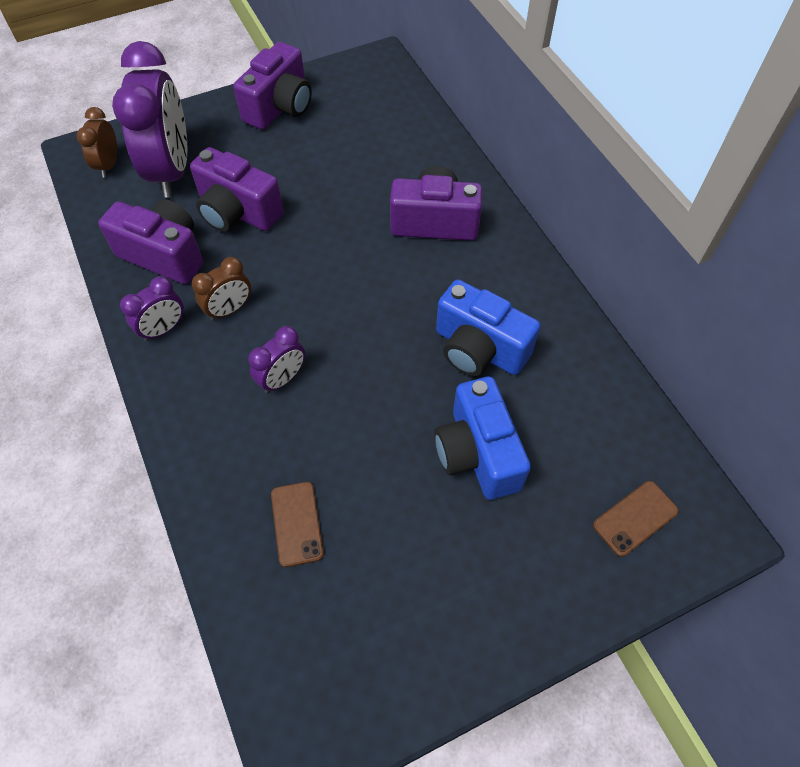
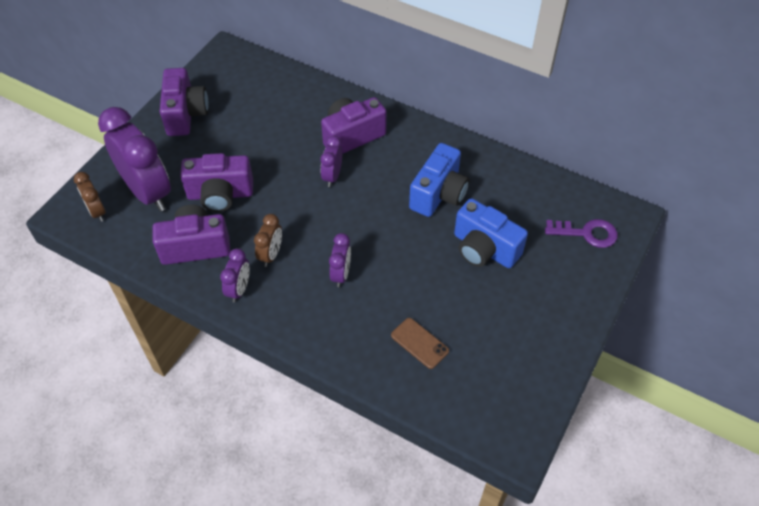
camera: 35 degrees left, 5 degrees down
blue camera [436,279,541,376] -> blue camera turned 60 degrees counterclockwise [409,143,470,217]
brown phone [593,481,679,557] -> purple key [545,219,618,248]
none -> purple clock [320,136,342,187]

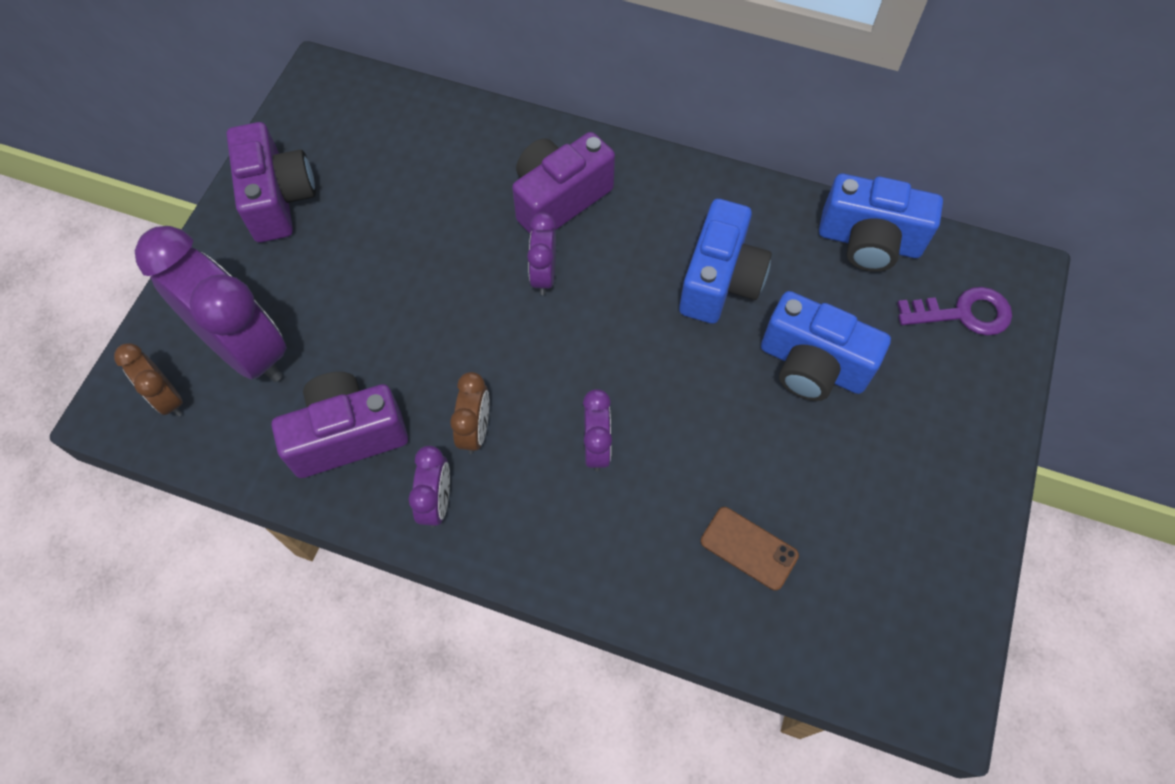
camera: 10 degrees left, 10 degrees up
purple camera [180,153,253,212] -> none
none -> blue camera [819,174,943,272]

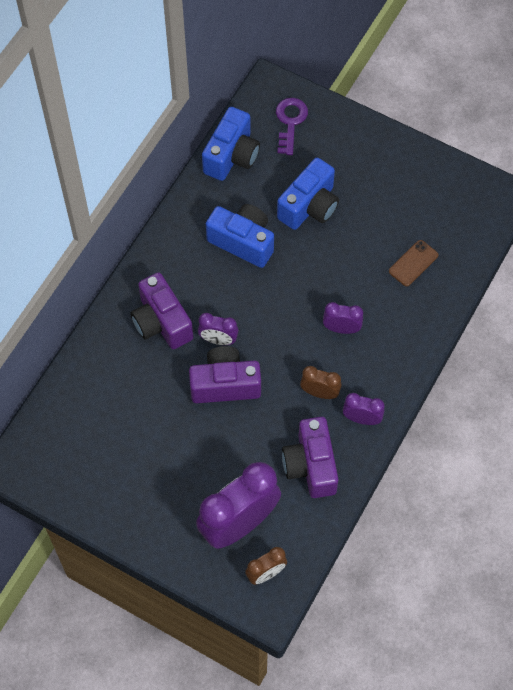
camera: 80 degrees left, 0 degrees up
purple camera [227,122,316,243] -> purple camera moved to [189,346,261,403]

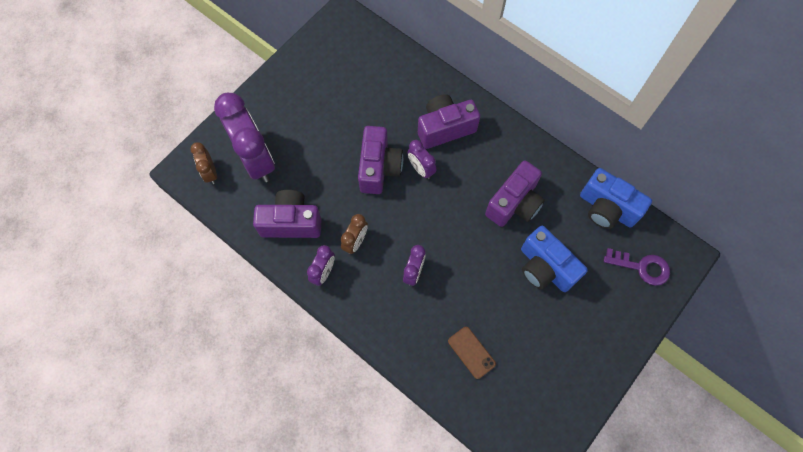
camera: 100 degrees right, 5 degrees up
purple clock [198,313,238,345] -> purple clock turned 60 degrees counterclockwise [407,140,437,179]
blue camera [206,204,274,268] -> purple camera [485,160,545,227]

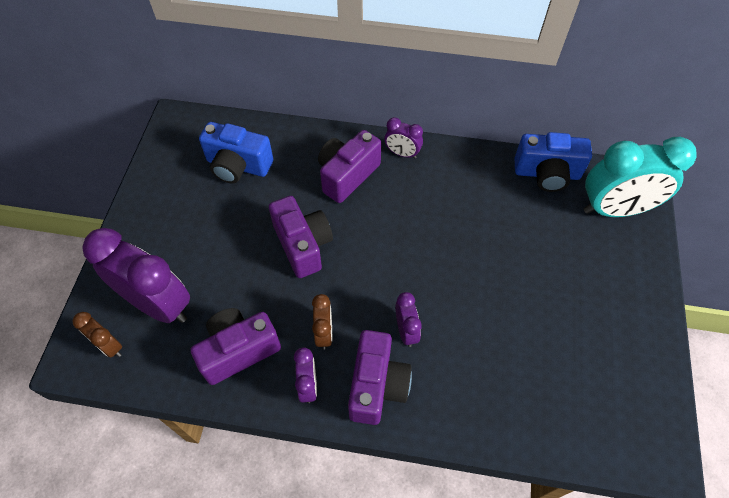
camera: 30 degrees left, 10 degrees down
purple clock [407,140,437,179] -> purple clock moved to [384,117,423,158]
brown phone [448,327,496,379] -> none
purple camera [485,160,545,227] -> purple camera moved to [348,330,412,425]
blue camera [521,226,588,292] -> blue camera moved to [199,122,273,183]
purple key [604,248,670,286] -> turquoise clock [584,137,697,217]

